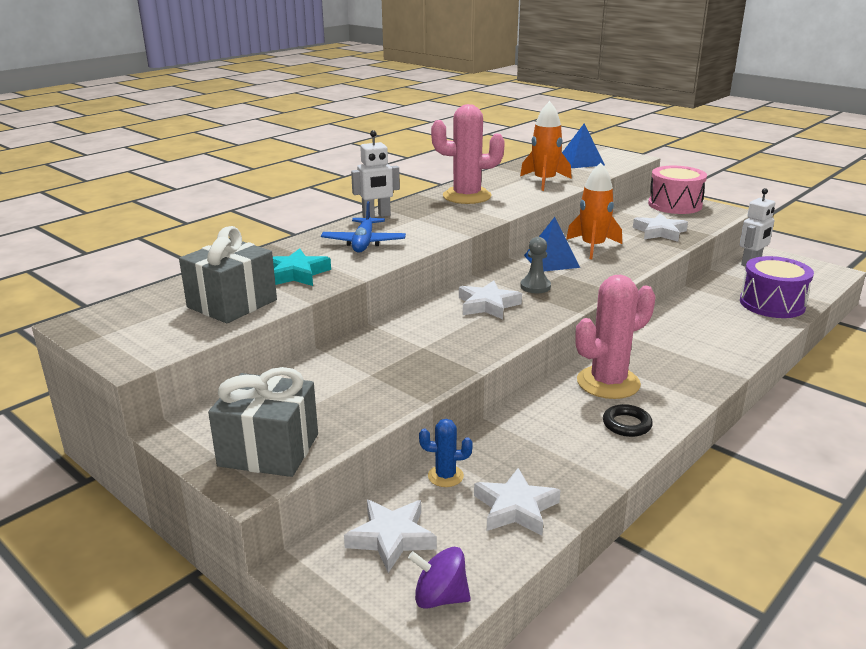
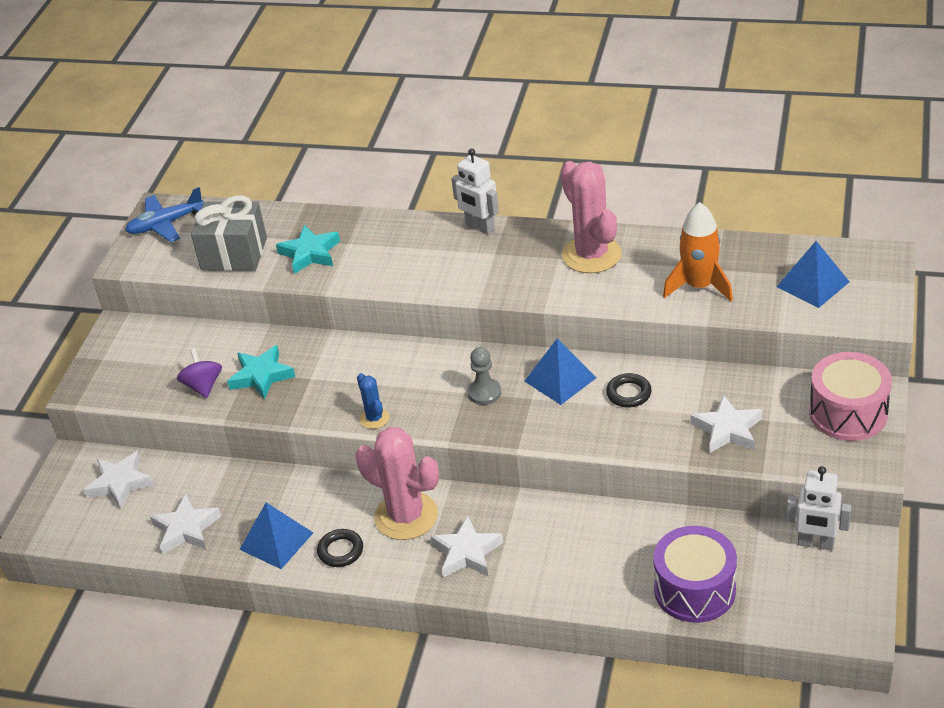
camera: 65 degrees right, 15 degrees up
grey gift [208,367,318,477] -> none
blue plane [321,201,406,253] -> blue plane moved to [125,187,204,242]
purple spinning top [408,547,471,609] -> purple spinning top moved to [177,348,222,398]
blue cactus [419,419,473,487] -> blue cactus moved to [357,373,389,429]
white star [459,280,522,319] -> white star moved to [430,515,504,577]
orange rocket [566,163,622,259] -> black ring [606,373,652,408]
none -> turquoise star [227,345,295,400]
none -> blue pyramid [239,502,313,569]

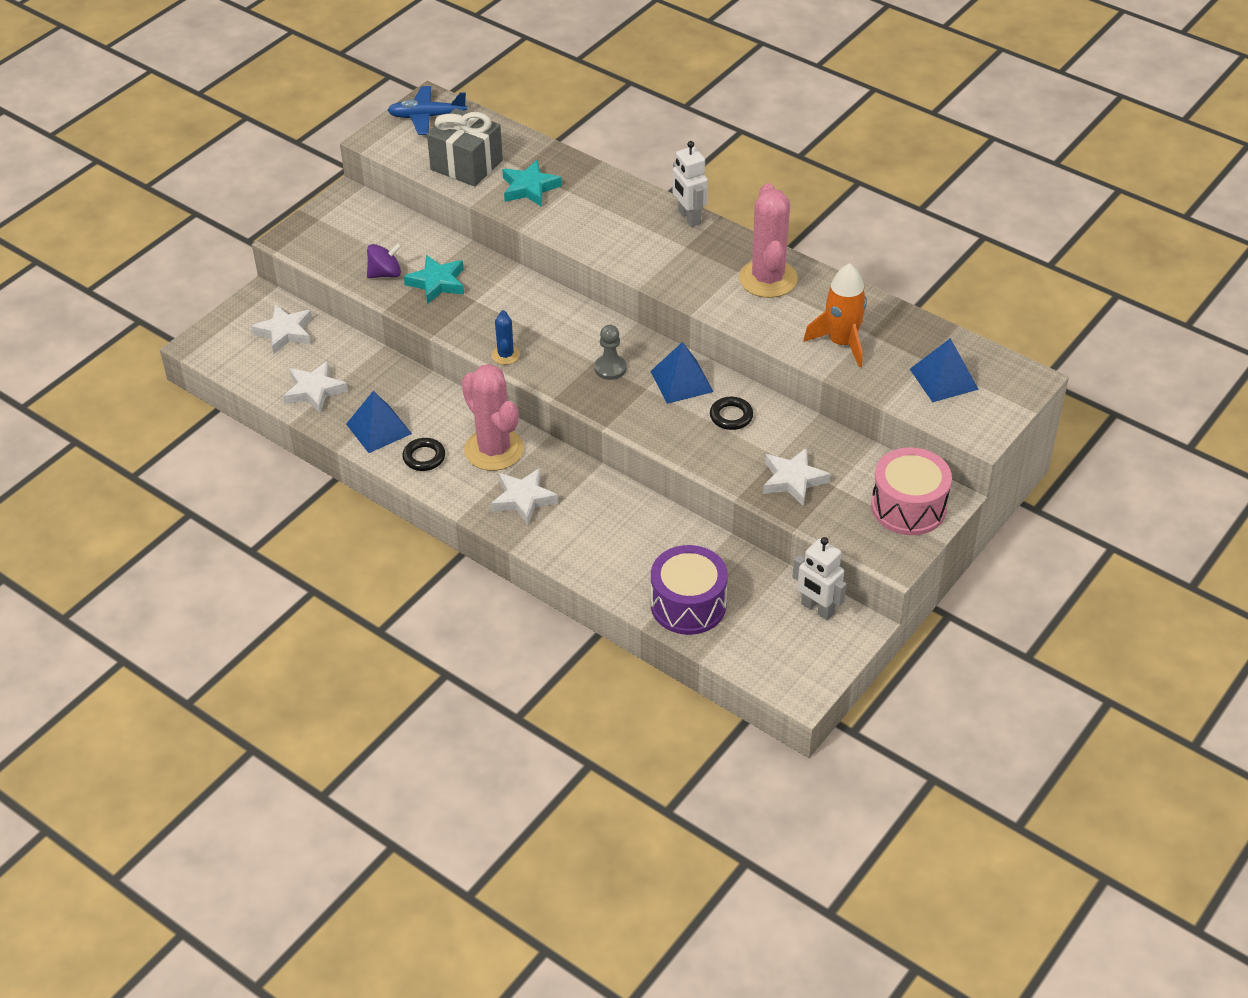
camera: 20 degrees right, 5 degrees up
purple spinning top [177,348,222,398] -> purple spinning top turned 60 degrees clockwise [367,243,402,278]

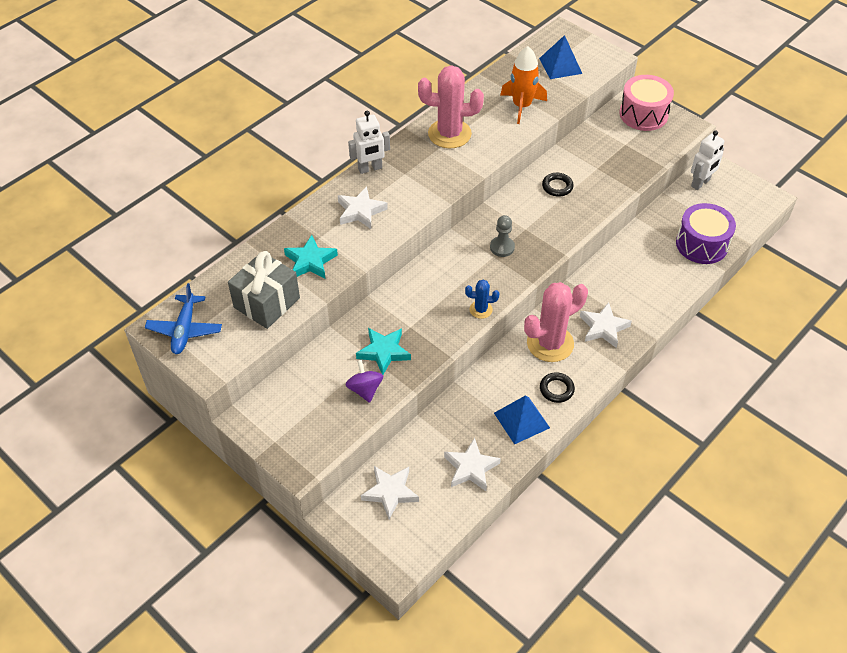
camera: 85 degrees left, 5 degrees up
blue pyramid [650,342,714,404] -> none
white star [763,448,831,506] -> white star moved to [338,186,388,229]

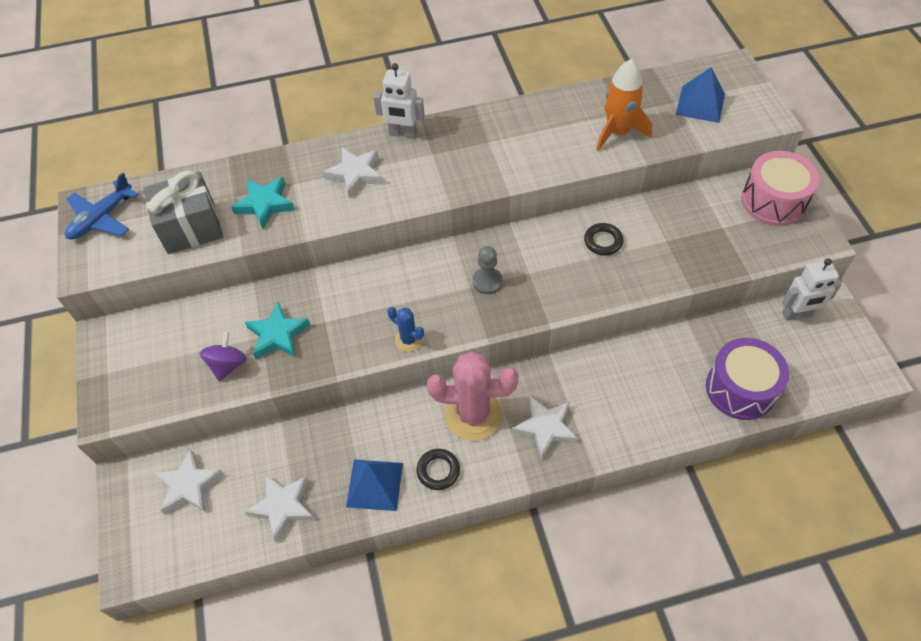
camera: 35 degrees right, 5 degrees up
pink cactus [418,65,484,148] -> none

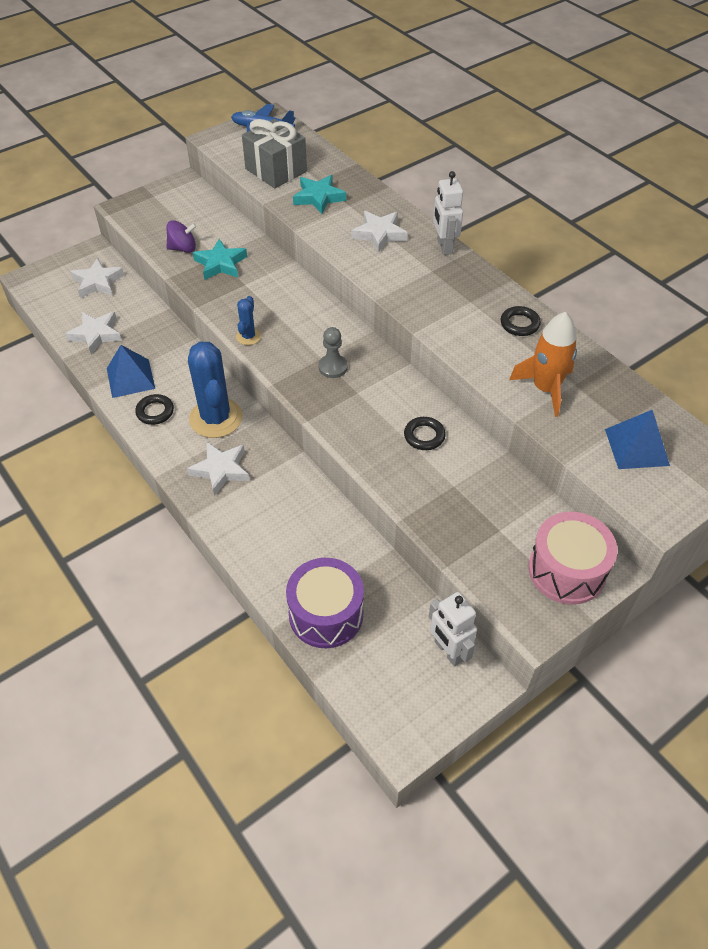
camera: 65 degrees right, 5 degrees down
pink cactus [427,351,518,441] -> blue cactus [188,341,243,438]
none -> black ring [501,306,541,336]

